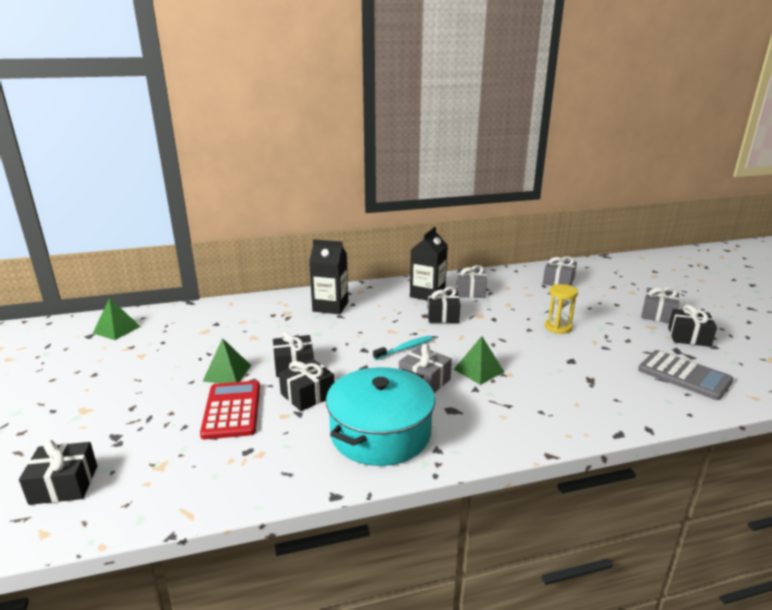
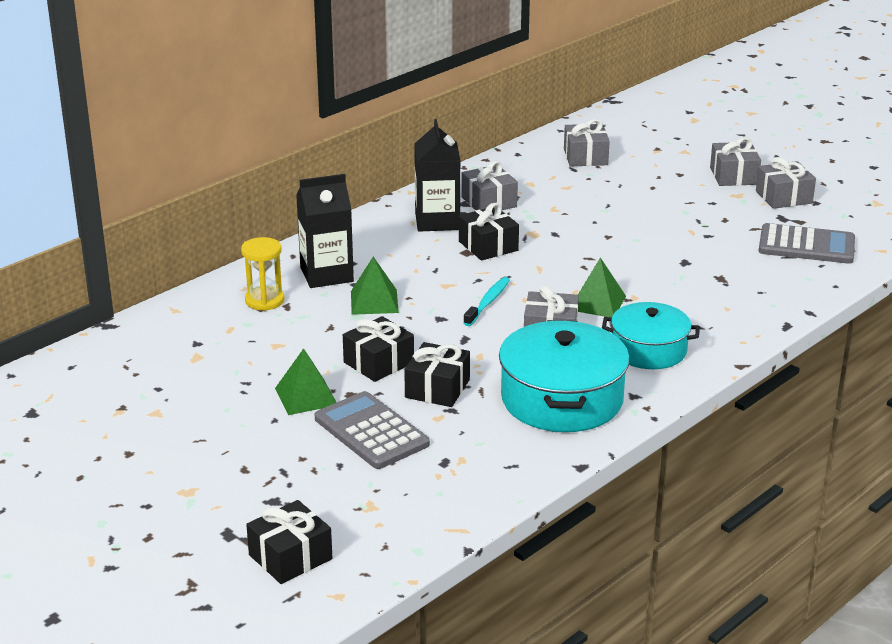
camera: 30 degrees left, 5 degrees up
green pyramid [93,298,141,340] -> green pyramid moved to [351,257,399,315]
red calculator [200,381,260,439] -> grey calculator [315,391,430,469]
yellow hourglass [545,284,578,334] -> yellow hourglass moved to [241,237,285,311]
black gift [668,305,717,347] -> grey gift [756,157,816,209]
none -> turquoise pot [602,302,700,369]

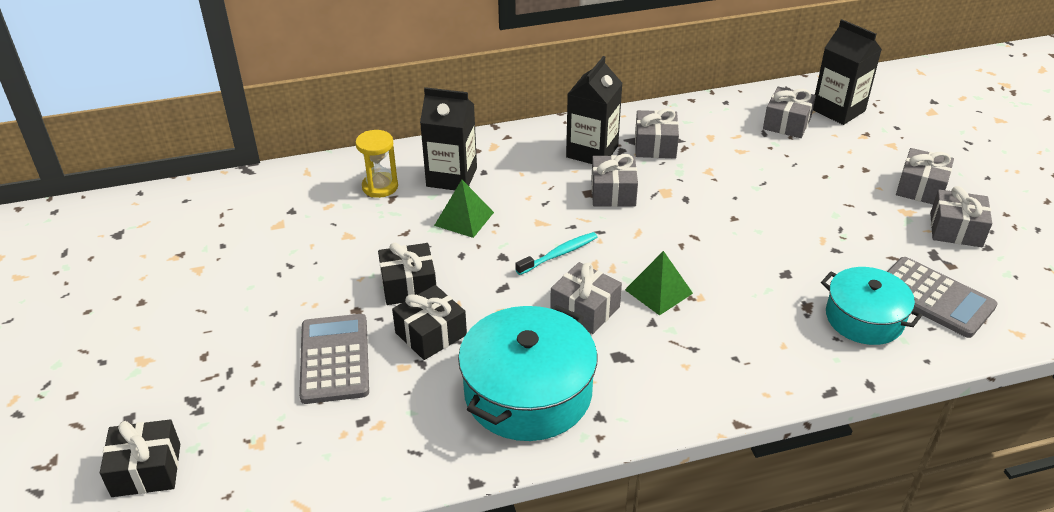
camera: 30 degrees right, 10 degrees up
green pyramid [275,348,337,415] -> none
black gift [459,203,519,261] -> grey gift [591,154,638,207]
turquoise pot [602,302,700,369] -> turquoise pot moved to [821,267,922,345]
none -> black carton [813,19,882,125]

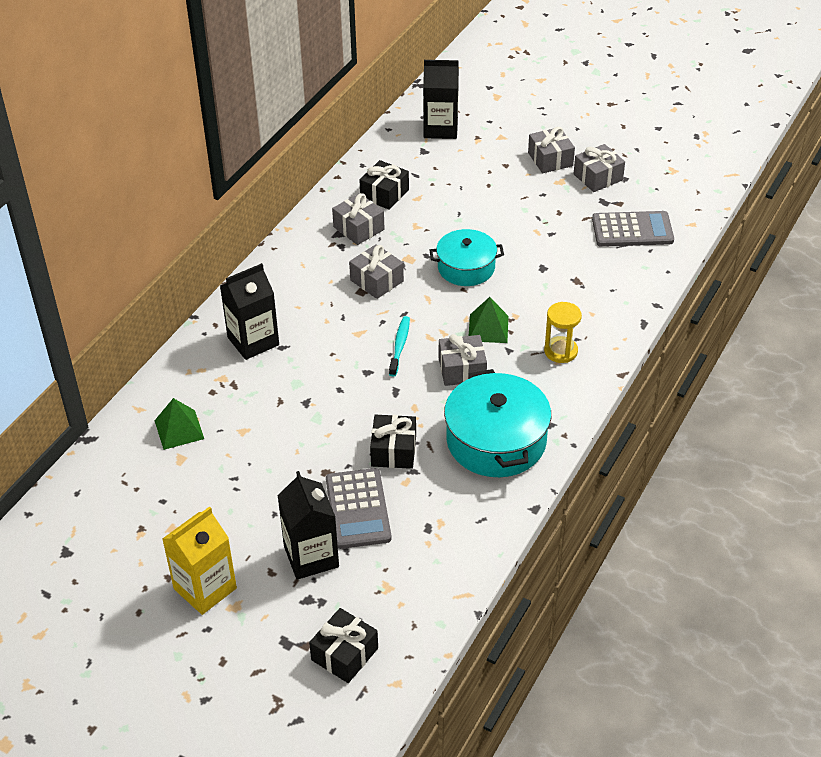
camera: 45 degrees left, 5 degrees up
grey calculator [299,314,369,404] -> grey calculator turned 135 degrees counterclockwise [326,468,392,549]
yellow hourglass [356,130,398,198] -> yellow hourglass moved to [544,302,582,363]
black gift [378,243,436,305] -> black gift moved to [359,160,409,210]
green pyramid [434,180,494,238] -> green pyramid moved to [155,398,204,450]
black carton [566,56,623,164] -> black carton moved to [277,471,339,580]
grey gift [763,87,816,138] -> none
turquoise pot [821,267,922,345] -> turquoise pot moved to [429,229,504,286]
none -> yellow carton [162,506,237,615]

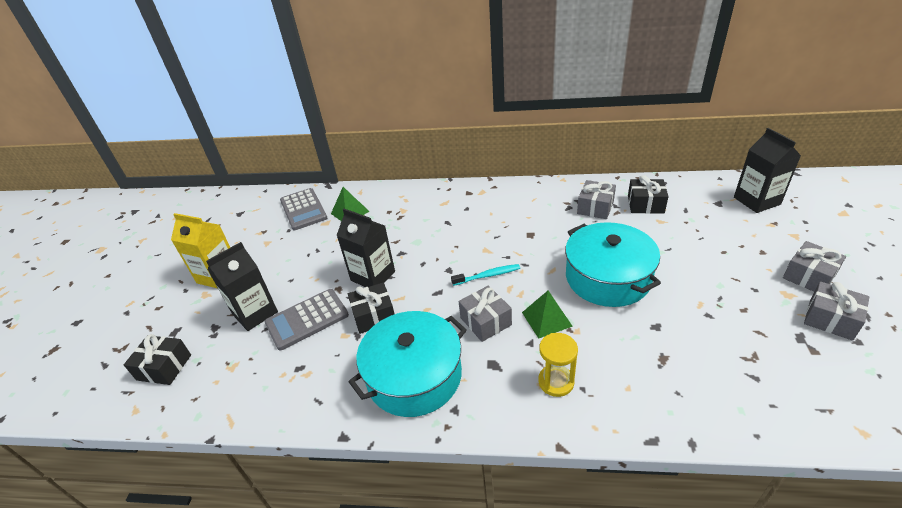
camera: 70 degrees right, 5 degrees down
black carton [220,263,279,360] -> black carton moved to [336,209,395,287]
grey gift [349,244,404,299] -> none
turquoise pot [429,229,504,286] -> turquoise pot [565,222,661,307], size x1.54
grey calculator [592,211,674,247] -> grey calculator moved to [280,188,327,230]

